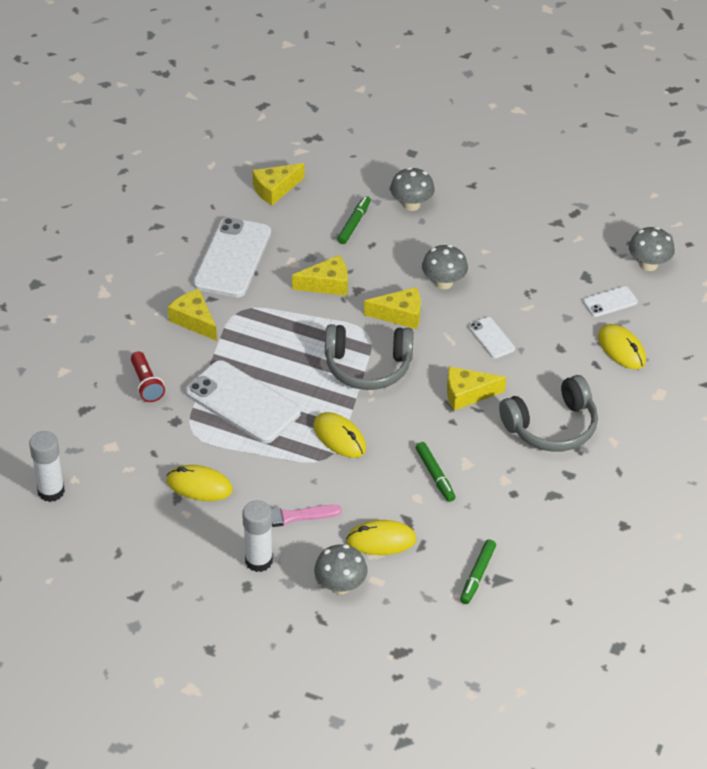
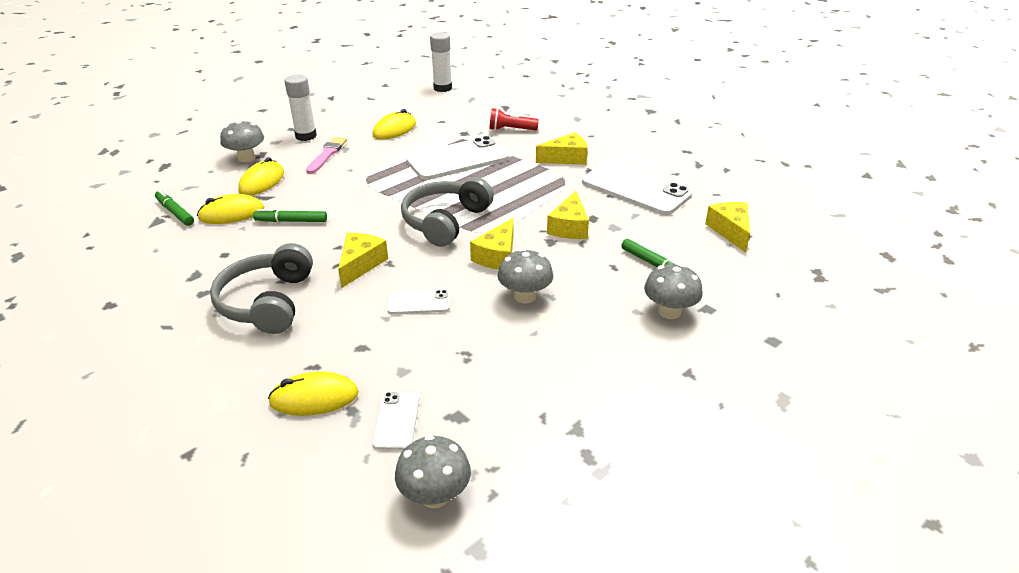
camera: 115 degrees right, 10 degrees down
yellow mouse [313,412,366,458] -> yellow mouse moved to [197,194,264,224]

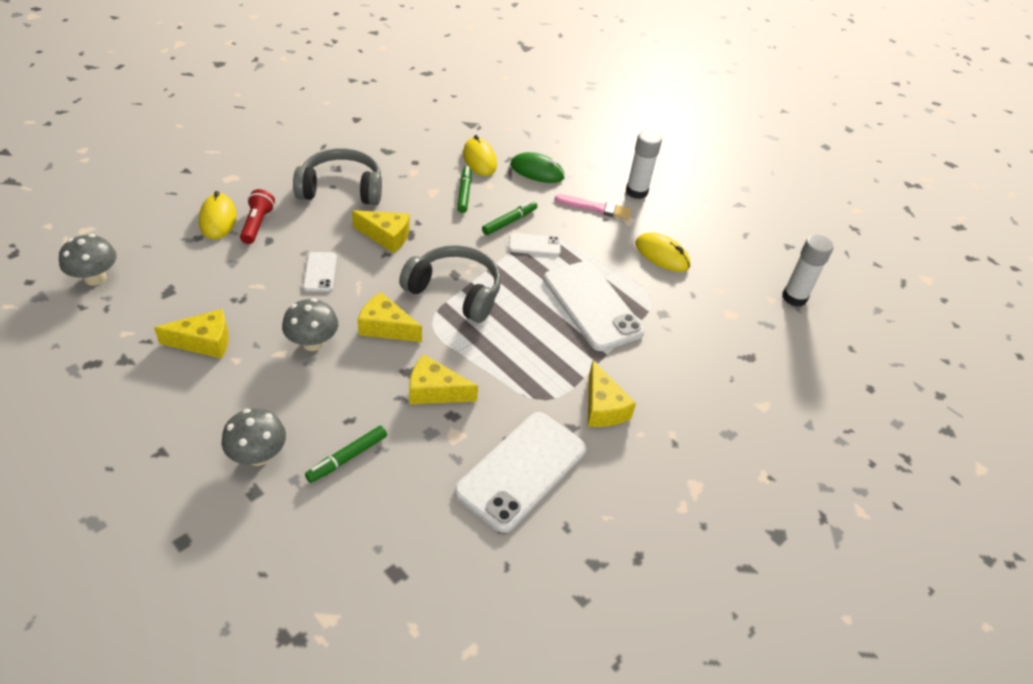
camera: 85 degrees right, 10 degrees up
green marker [155,190,194,226] -> green marker moved to [482,201,537,235]
grey mushroom [220,120,264,162] -> none
yellow mouse [238,157,284,196] -> green mouse [510,152,565,183]
white phone [372,392,419,450] -> white phone moved to [509,233,561,256]
red flashlight [489,108,539,131] -> red flashlight moved to [240,189,275,244]
yellow cheese [705,202,750,253] -> yellow cheese moved to [154,309,229,359]

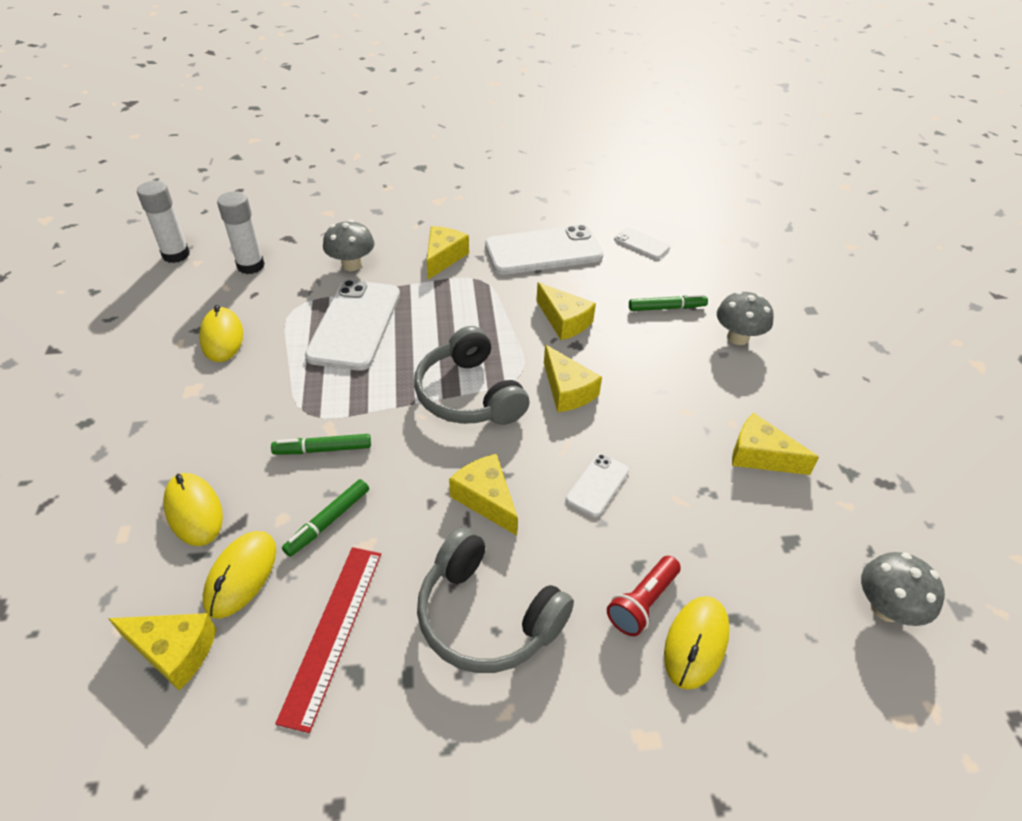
camera: 140 degrees left, 0 degrees up
grey mushroom [282,298,338,351] -> grey mushroom moved to [323,220,374,271]
white phone [509,233,561,256] -> white phone moved to [614,227,670,259]
green mouse [510,152,565,183] -> yellow mouse [163,473,223,546]
pink brush [555,194,631,220] -> none
white glue stick [626,130,662,199] -> white glue stick moved to [217,191,265,274]
none -> yellow cheese [108,613,217,691]
none -> red ruler [275,547,381,733]

